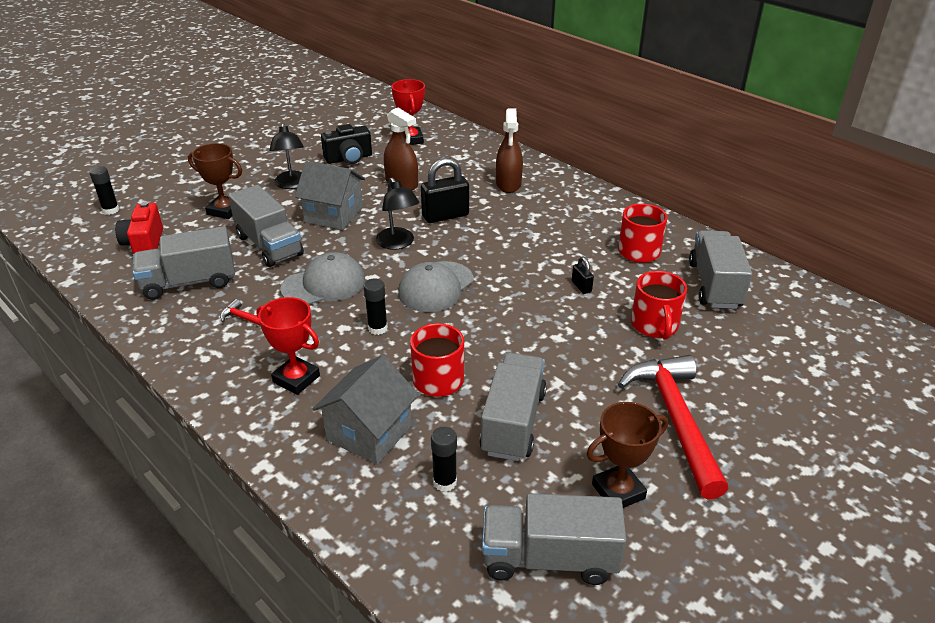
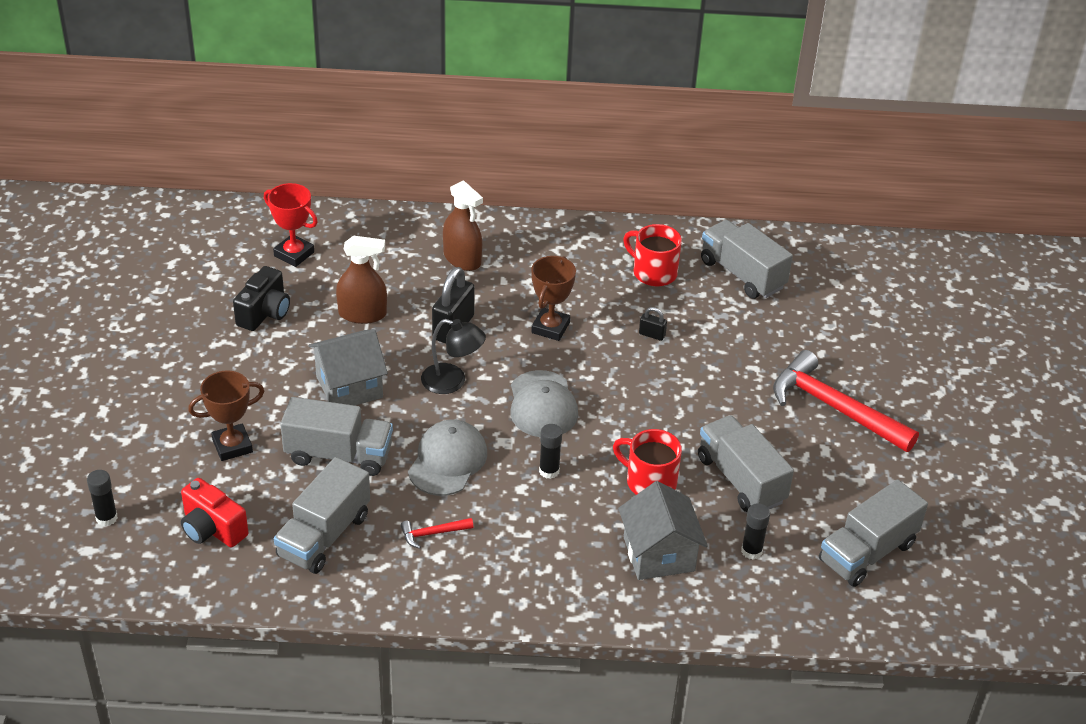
camera: 45 degrees left, 5 degrees up
red trophy [256,297,320,395] -> none
black lamp [269,123,304,189] -> none
brown trophy [586,402,668,508] -> brown trophy moved to [531,256,576,341]
red mug [631,271,687,340] -> none

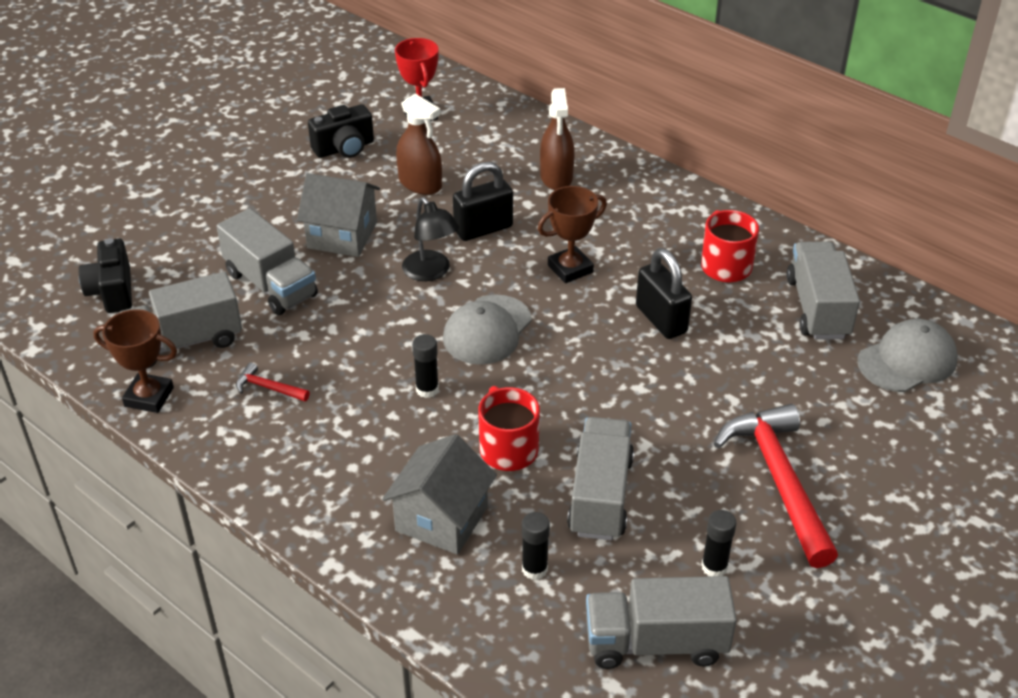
camera: 40 degrees right, 0 degrees up
black glue stick [87,470,118,526] -> black glue stick moved to [701,510,737,576]
red camera [181,478,249,547] -> black camera [78,238,132,313]
brown trophy [188,371,264,461] -> brown trophy moved to [93,309,177,413]
grey cap [408,419,487,496] -> grey cap moved to [858,319,958,392]
black padlock [639,307,667,341] -> black padlock [636,248,692,339], size x2.05

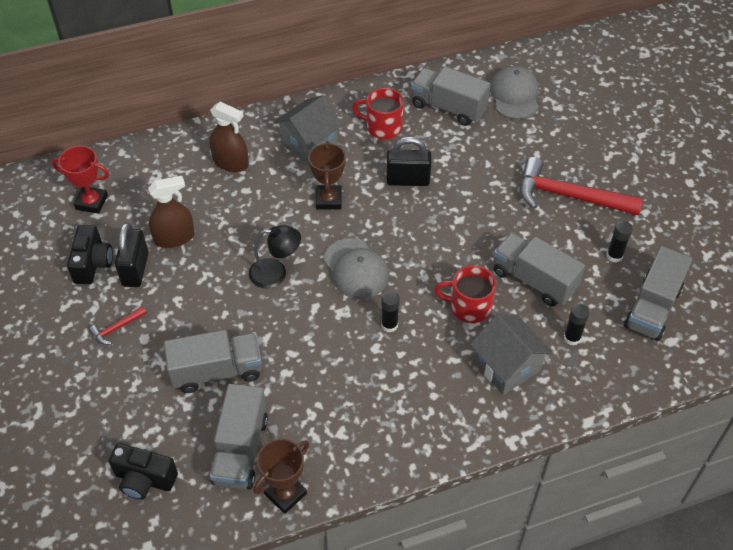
camera: 60 degrees left, 10 degrees up
red hammer [236,363,310,401] -> red hammer moved to [89,306,147,344]
grey house [297,173,380,257] -> grey house moved to [274,95,343,165]
black padlock [453,162,513,241] -> black padlock moved to [115,222,149,287]

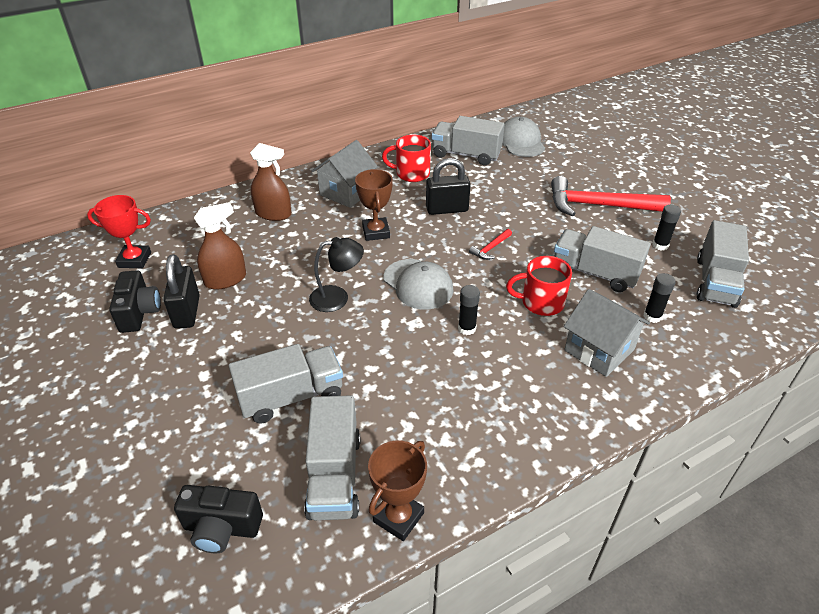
camera: 10 degrees left, 10 degrees down
red hammer [89,306,147,344] -> red hammer moved to [469,229,512,260]

